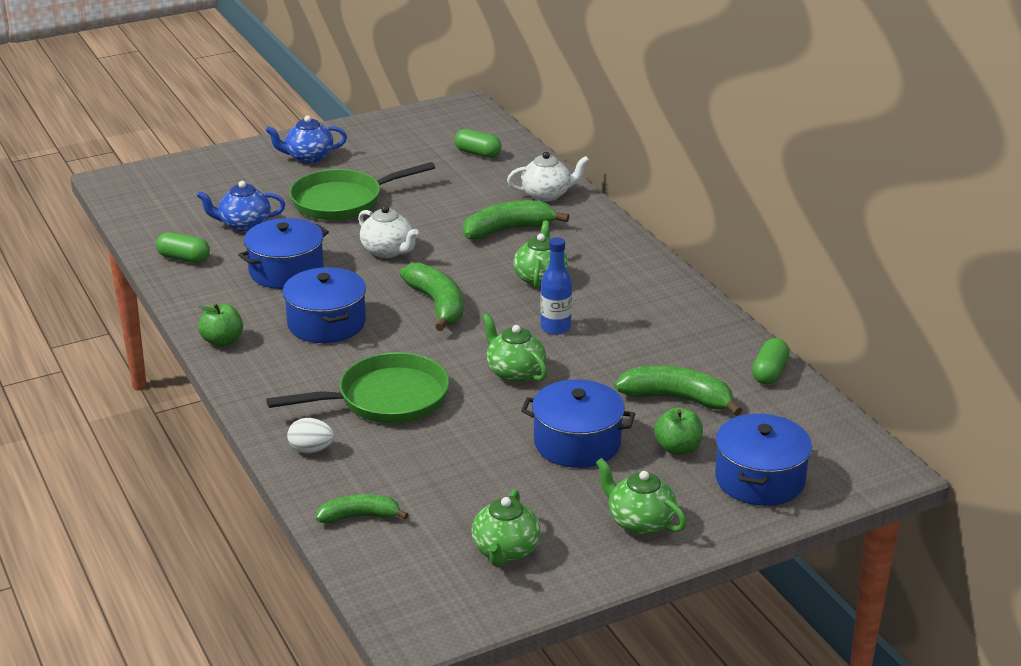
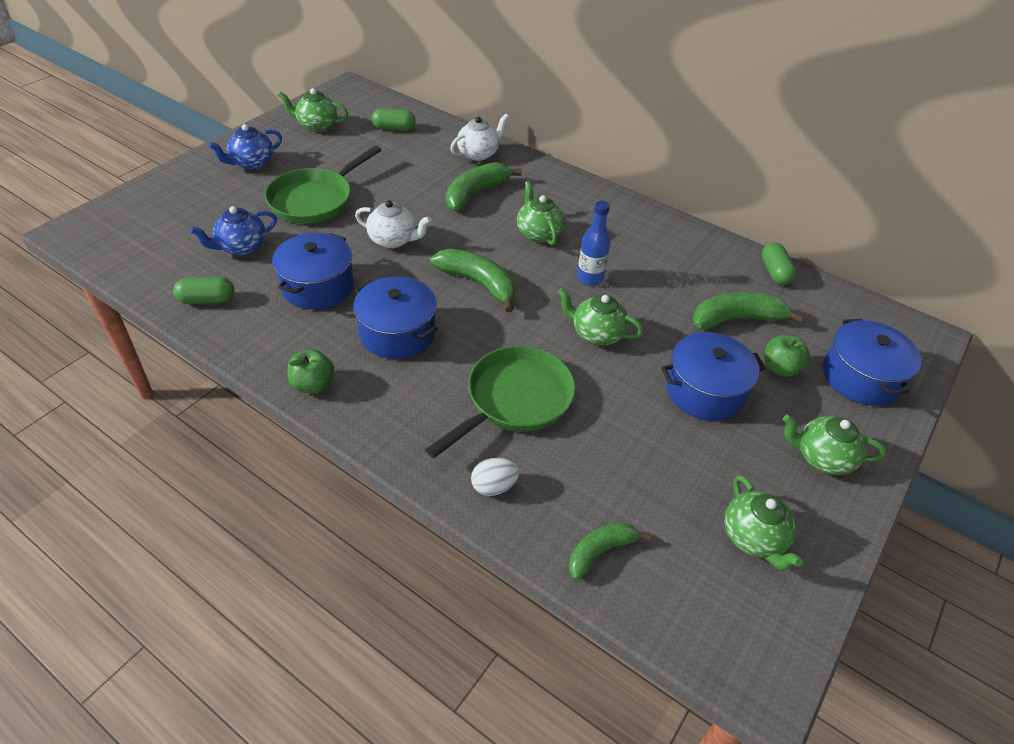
camera: 30 degrees left, 15 degrees up
none -> green teapot [278,88,348,132]

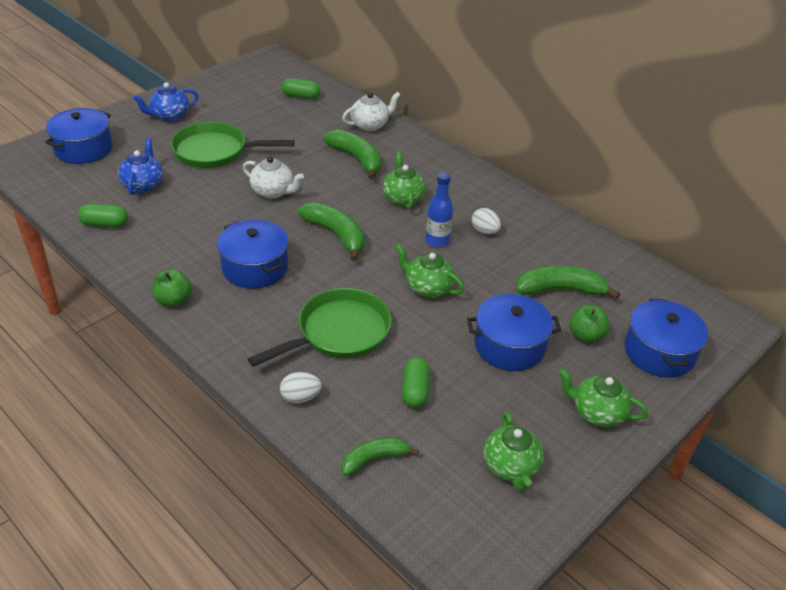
camera: 10 degrees right, 5 degrees down
blue teapot [190,206,277,255] -> blue teapot turned 120 degrees clockwise [118,138,163,195]
green pan [265,145,381,224] -> green pan turned 45 degrees clockwise [171,122,294,168]
blue pot [272,233,354,309] -> blue pot moved to [45,108,113,164]
green teapot [278,88,348,132] -> none
green banana [446,162,522,211] -> green banana turned 90 degrees clockwise [323,129,382,179]
green capsule [761,242,796,285] -> green capsule moved to [402,357,430,408]
none -> white egg [472,208,501,234]

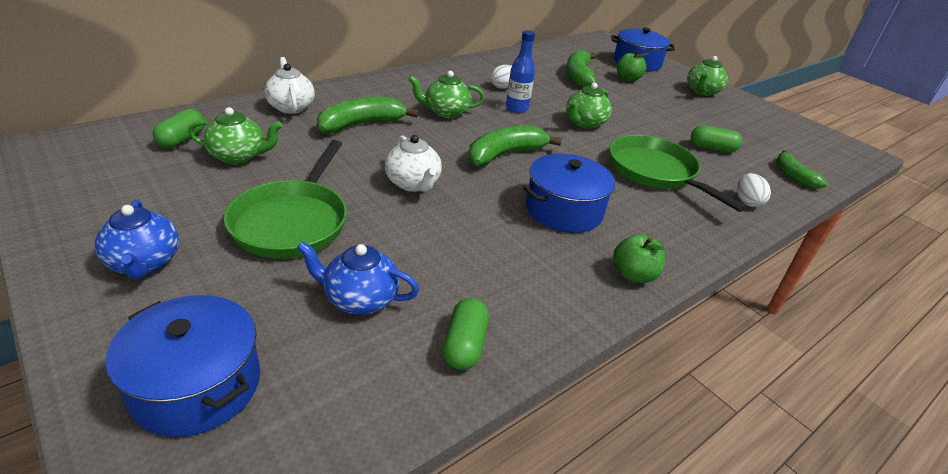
camera: 85 degrees left, 5 degrees down
white teapot [243,156,304,199] -> white teapot turned 120 degrees clockwise [385,135,442,192]
blue pot [467,294,561,371] -> none
green teapot [484,412,544,492] -> green teapot moved to [188,107,282,164]

